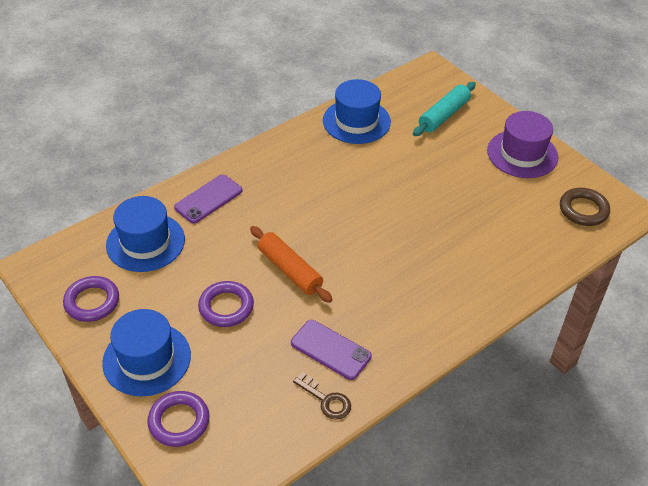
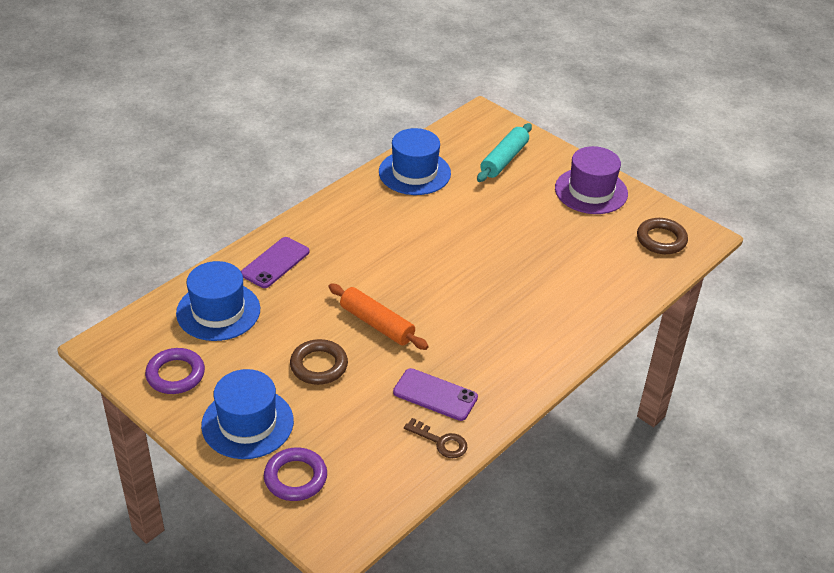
camera: 10 degrees left, 5 degrees down
purple ring [198,281,254,327] -> brown ring [290,339,348,385]

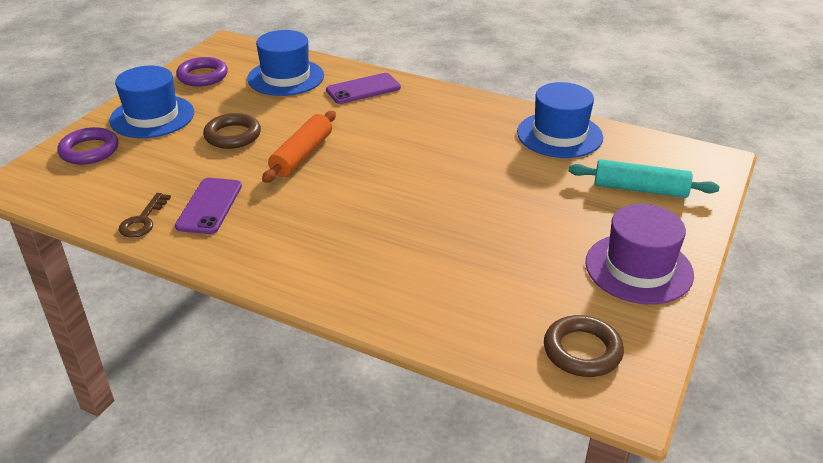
camera: 75 degrees right, 5 degrees down
purple phone [241,237,310,288] -> purple phone turned 45 degrees counterclockwise [326,73,401,104]

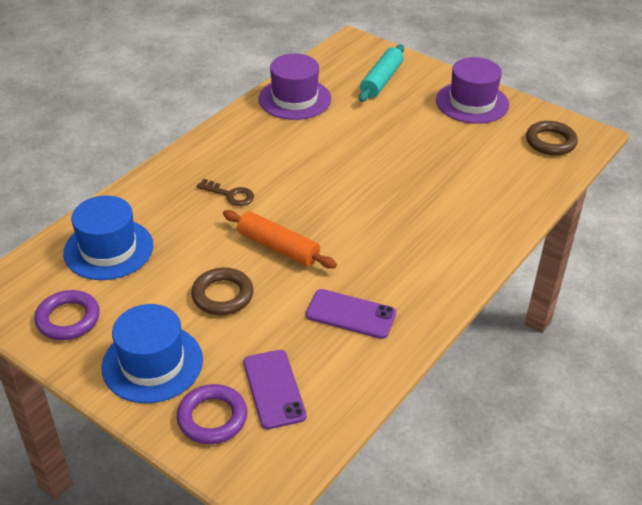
camera: 80 degrees left, 5 degrees up
brown key [119,193,171,238] -> brown key moved to [196,179,254,206]
purple phone [326,73,401,104] -> purple phone moved to [243,350,306,429]
blue hat [517,82,603,158] -> purple hat [258,54,331,120]

